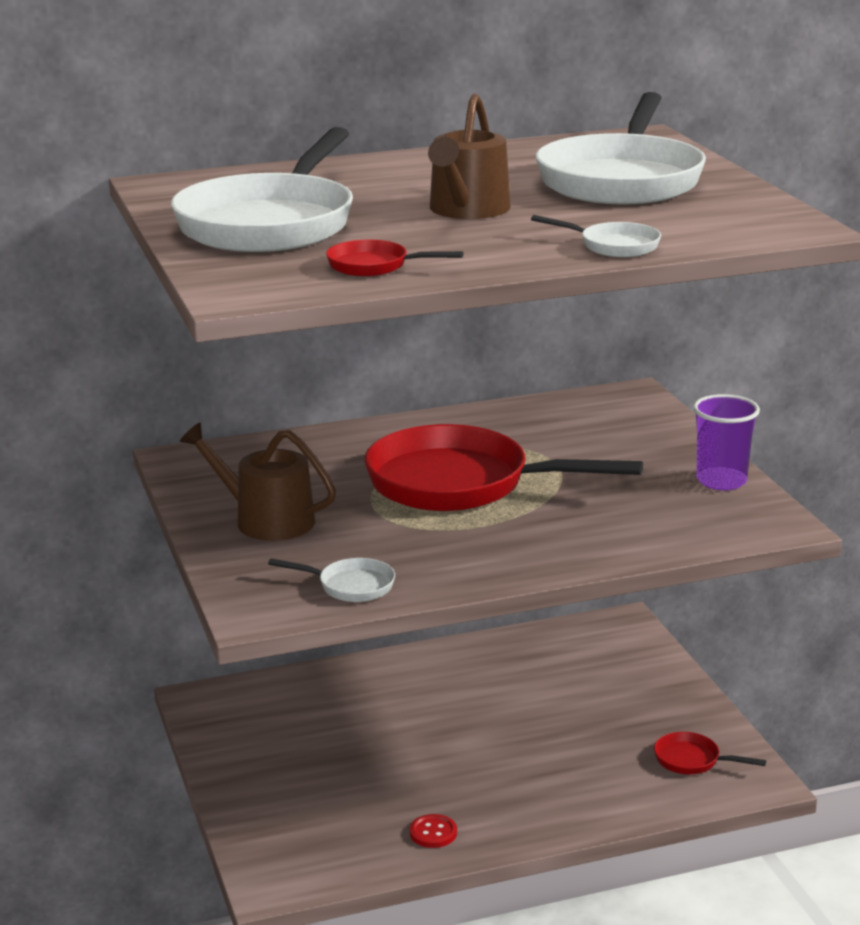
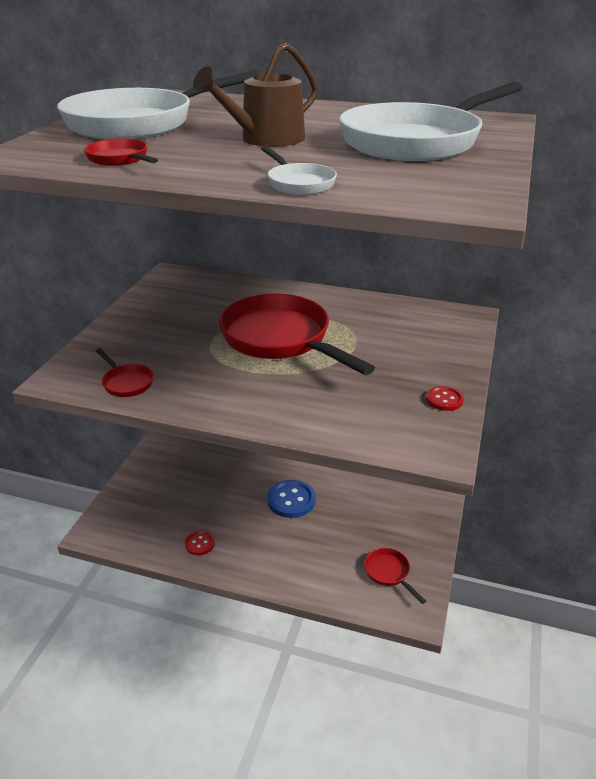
camera: 35 degrees right, 10 degrees up
brown watering can [180,423,336,541] -> none
white pan [268,558,395,602] -> red pan [96,348,154,397]
purple cup [693,394,760,490] -> red button [426,386,464,411]
none -> blue button [267,480,316,518]

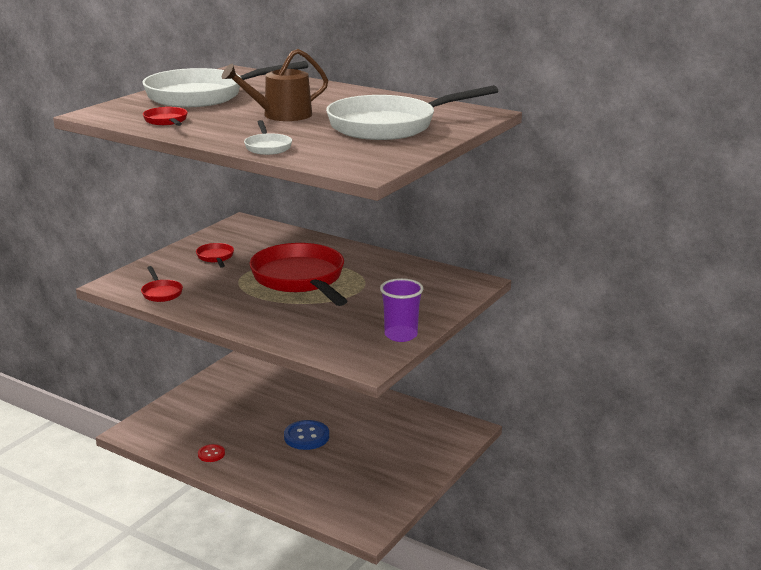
camera: 15 degrees right, 10 degrees down
red pan [364,548,426,604] -> red pan moved to [196,243,234,268]
red button [426,386,464,411] -> purple cup [380,278,424,342]

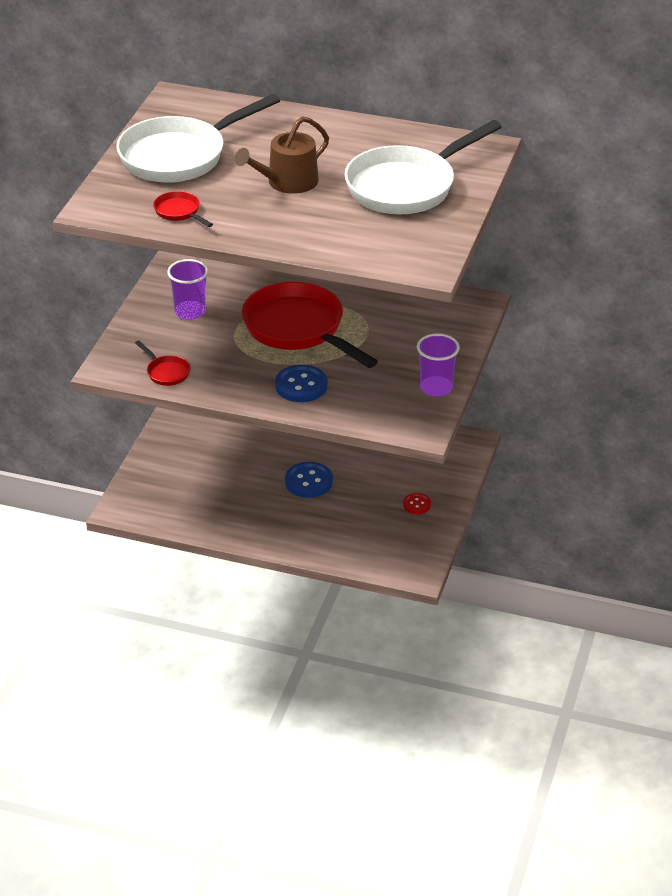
camera: 15 degrees left, 15 degrees up
red pan [196,243,234,268] -> purple cup [167,259,208,320]
red button [198,444,225,462] -> red button moved to [403,493,431,514]
white pan [244,120,292,155] -> none
none -> blue button [275,365,328,402]

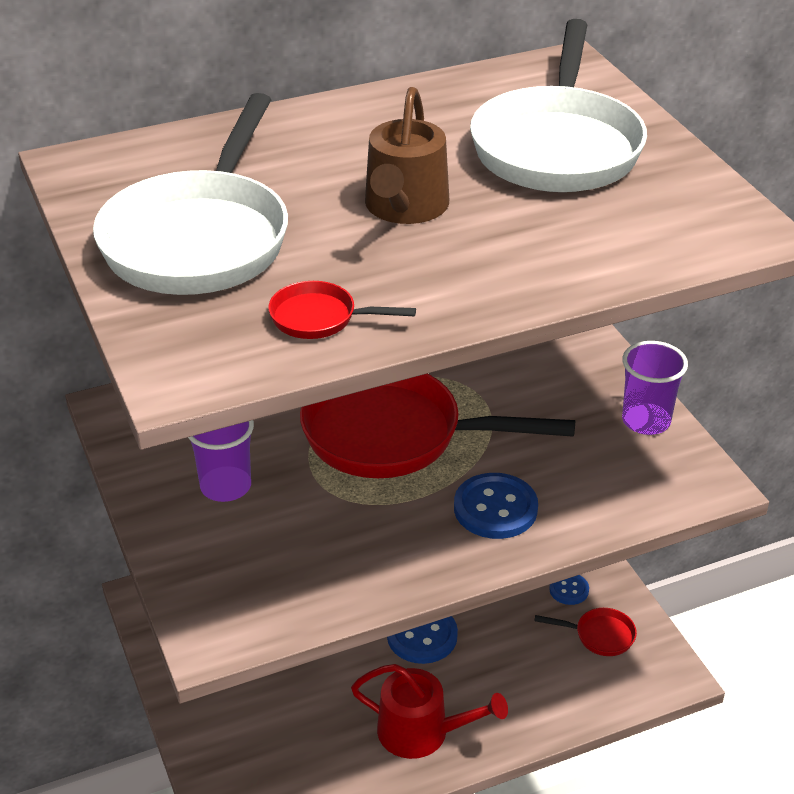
camera: 40 degrees left, 0 degrees up
red pan [135,340,190,386] -> red pan moved to [535,608,637,656]
red button [403,493,431,514] -> blue button [549,575,589,605]
none -> red watering can [351,664,508,759]

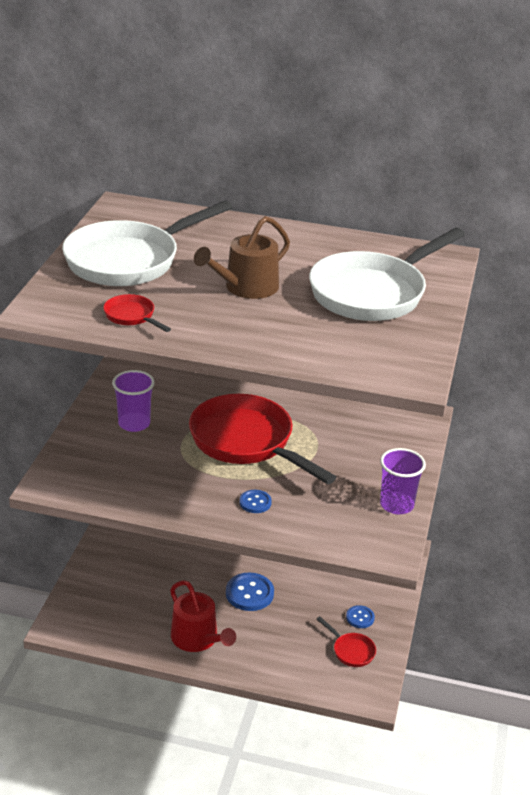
camera: 35 degrees right, 5 degrees down
blue button [454,473,538,539] -> blue button [240,490,272,513], size x0.58

